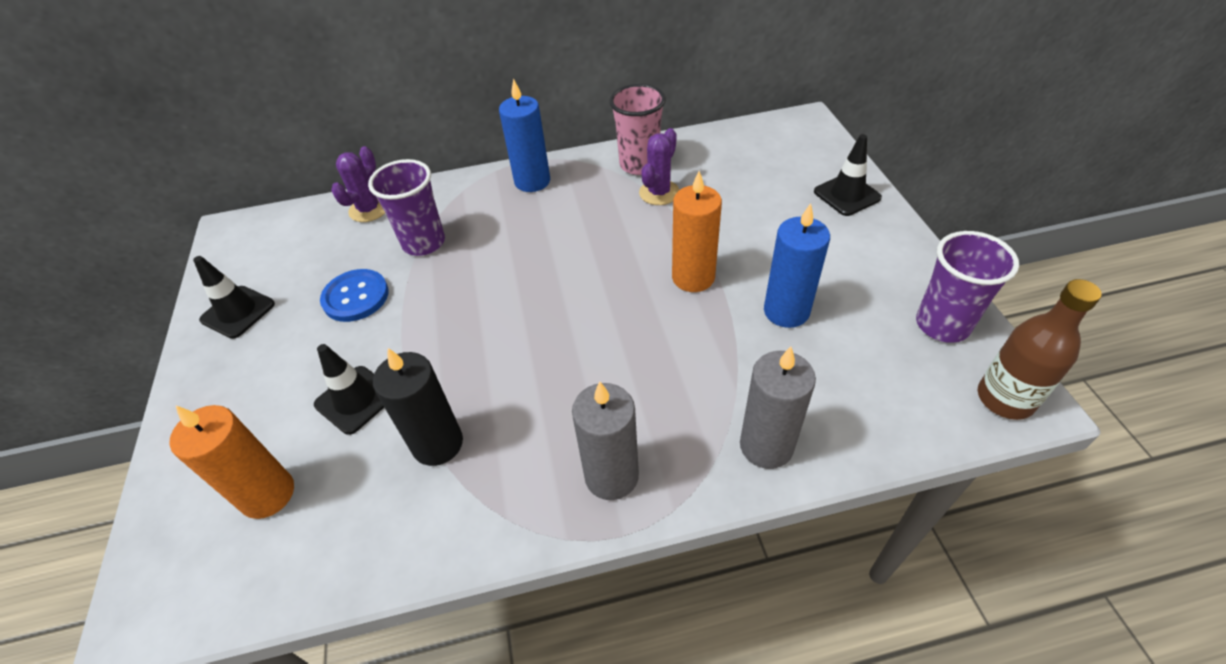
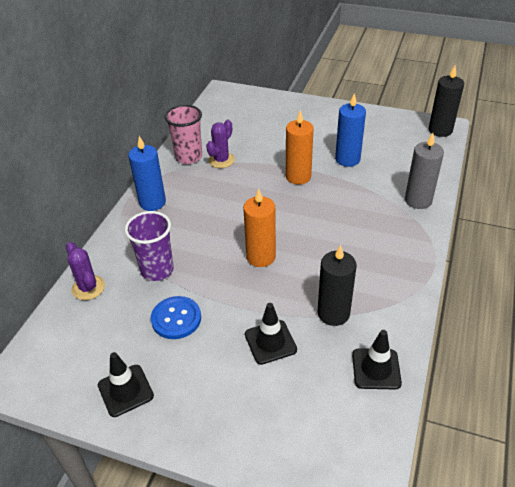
camera: 60 degrees left, 5 degrees down
orange candle [169,405,294,519] -> orange candle moved to [243,189,276,267]
grey candle [572,382,639,500] -> none
purple cactus [639,128,679,205] -> purple cactus turned 60 degrees clockwise [206,119,235,168]
black traffic cone [814,134,882,216] -> black traffic cone moved to [352,330,402,389]
purple cup [916,231,1019,343] -> none
brown bottle [978,279,1102,420] -> black candle [429,66,464,137]

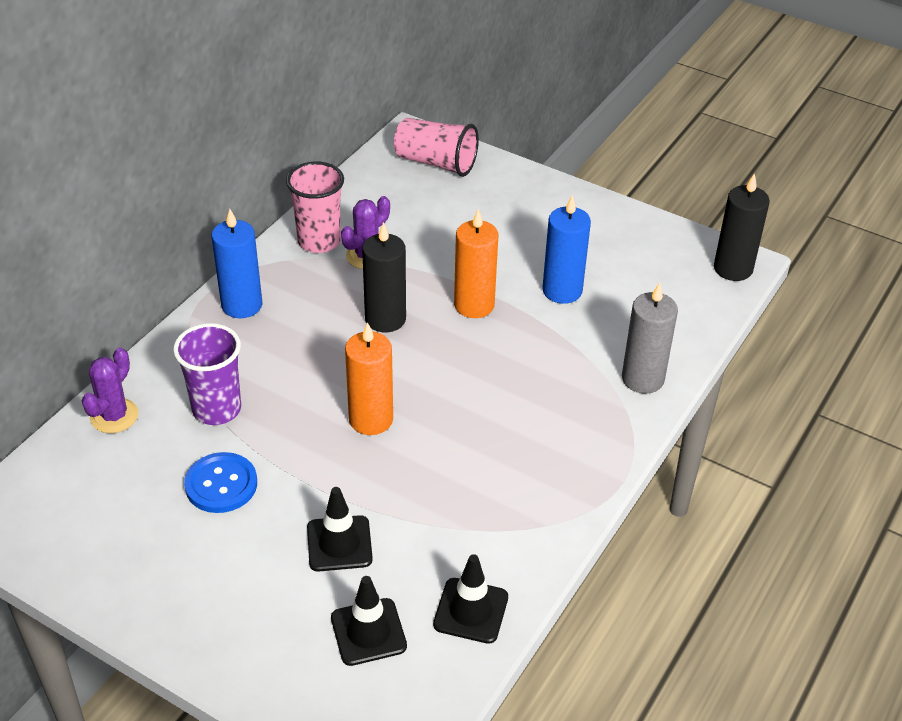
camera: 10 degrees right, 0 degrees up
purple cactus [66,242,105,300] -> purple cactus turned 45 degrees clockwise [81,347,139,433]
black traffic cone [98,352,154,417] -> black traffic cone moved to [331,576,407,666]
black candle [318,245,357,326] -> black candle moved to [362,222,406,332]
none -> pink cup [394,118,479,177]

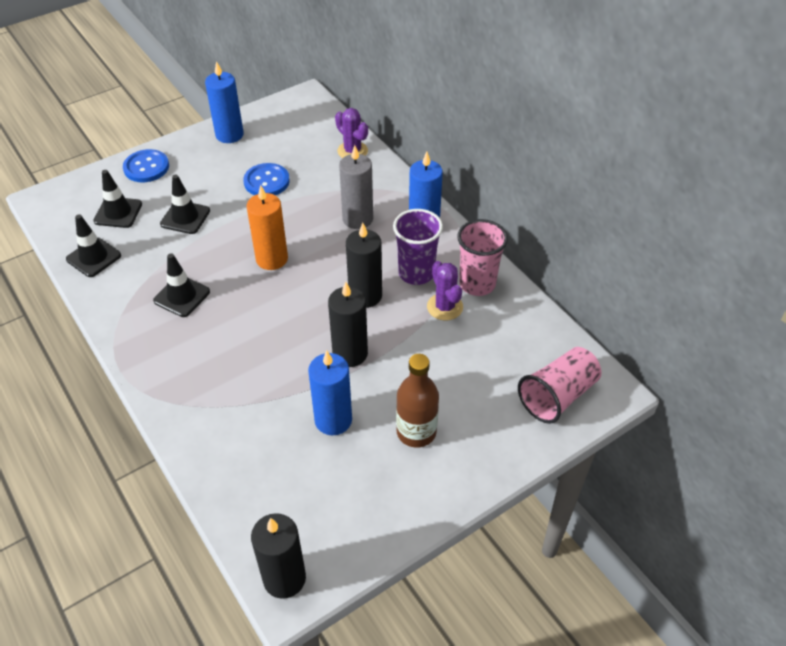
camera: 115 degrees right, 5 degrees up
purple cup [173,323,241,425] -> purple cup moved to [393,209,443,285]
orange candle [454,209,499,318] -> black candle [328,282,368,367]
grey candle [622,282,678,394] -> grey candle moved to [339,145,373,229]
none -> blue button [123,149,169,182]
none -> black traffic cone [153,253,210,317]
none -> blue candle [205,61,244,143]
none -> brown bottle [396,354,439,448]

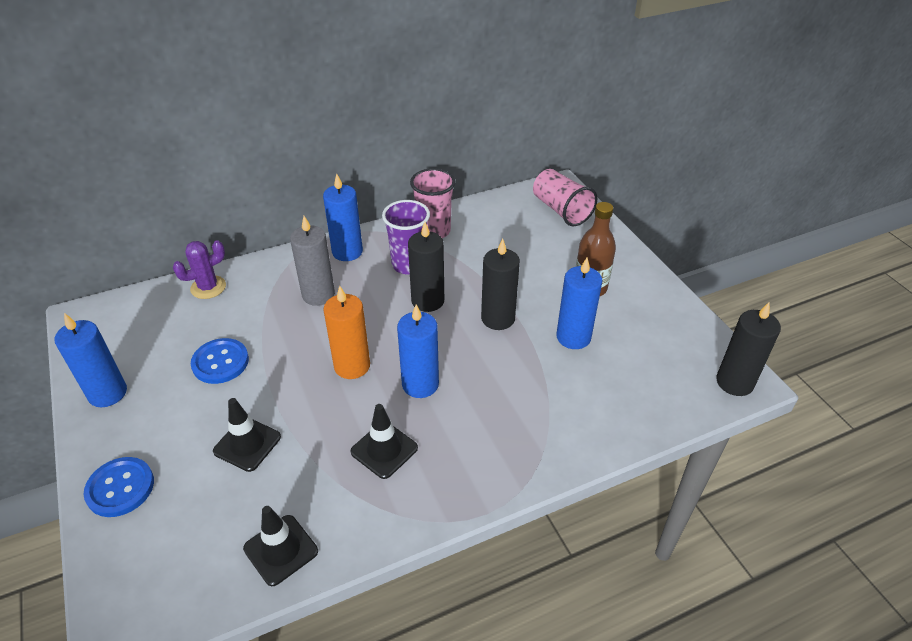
camera: 80 degrees left, 5 degrees down
black traffic cone [93,170,142,228] -> none
purple cactus [427,261,463,320] -> none
none -> blue candle [397,304,439,398]

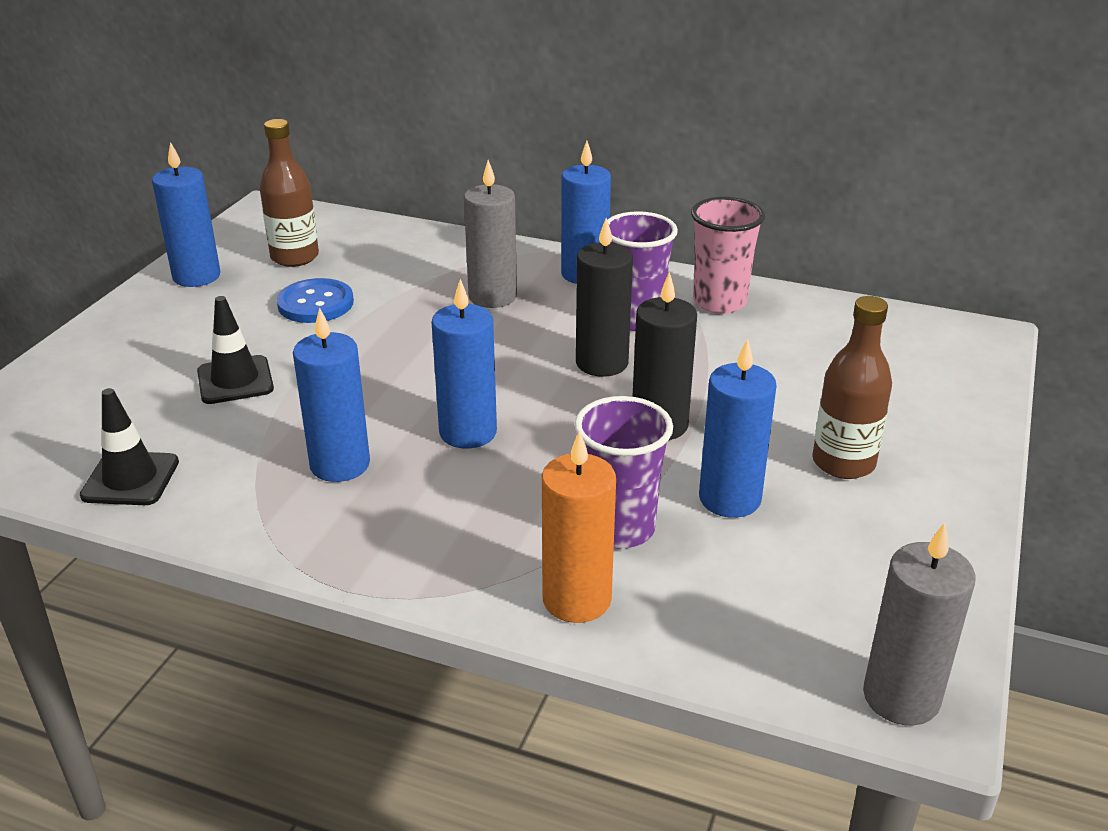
camera: 45 degrees right, 10 degrees down
blue button [84,457,154,517] -> none
purple cactus [173,240,226,299] -> none
orange candle [323,286,370,379] -> orange candle moved to [542,430,616,623]
black traffic cone [351,404,418,479] -> blue candle [293,308,370,482]
pink cup [533,169,597,226] -> none
black candle [716,303,781,396] -> grey candle [863,522,976,726]
none -> brown bottle [260,119,319,267]
none -> purple cup [575,396,673,549]

